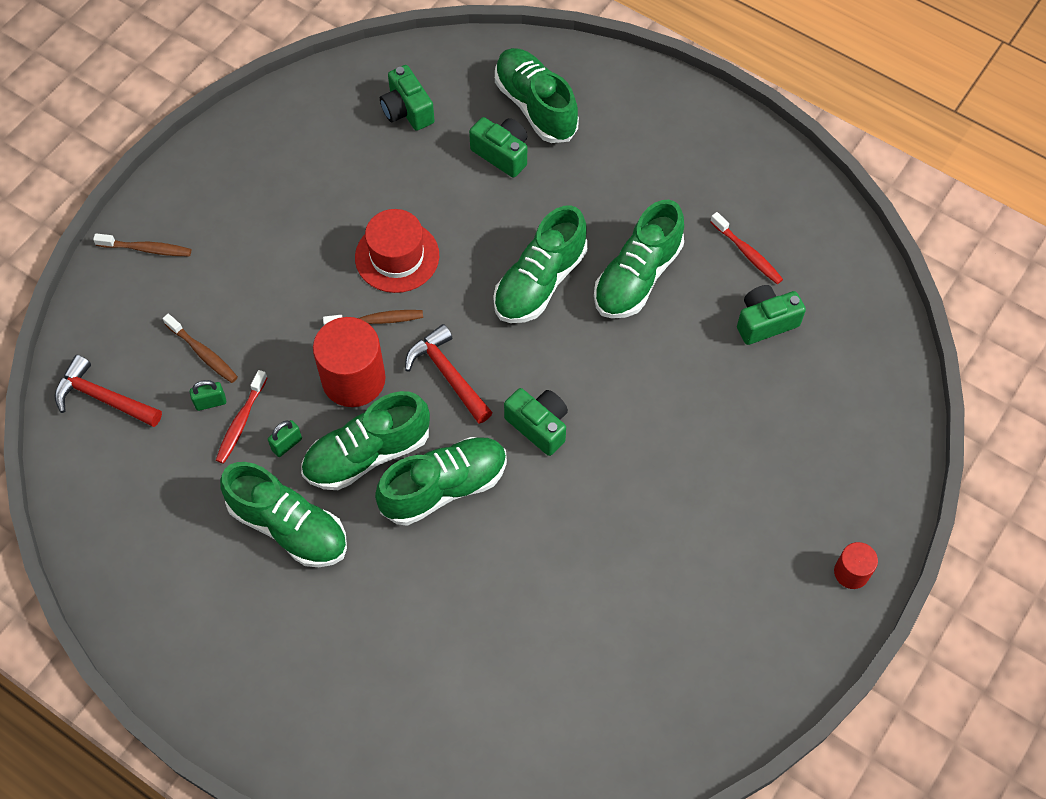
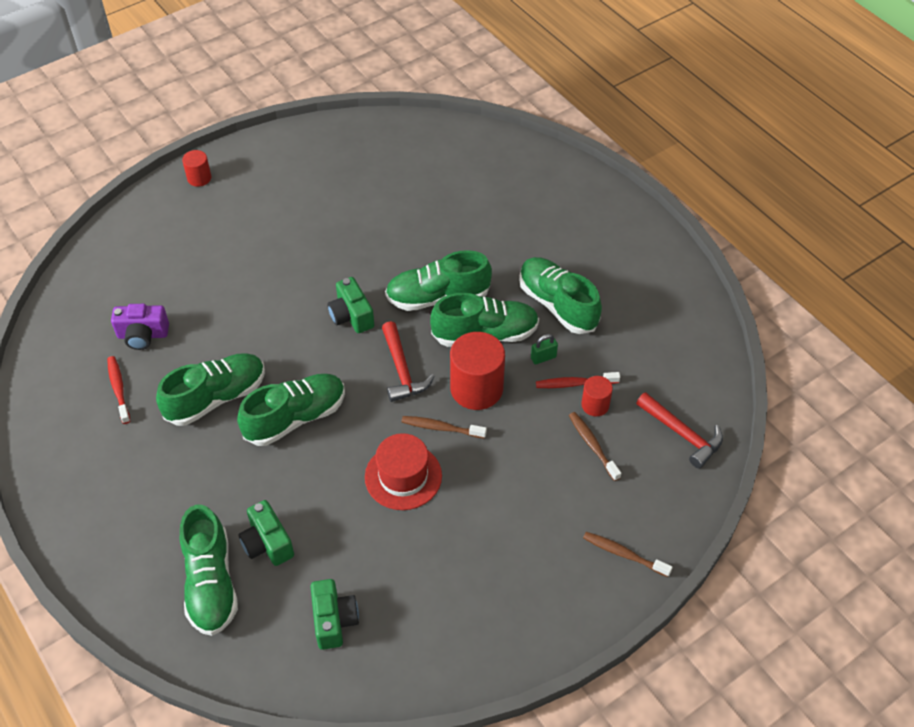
camera: 160 degrees left, 10 degrees down
green padlock [190,380,226,411] -> red cylinder [581,376,613,416]
red toothbrush [216,370,268,464] -> red toothbrush turned 135 degrees counterclockwise [536,372,620,388]
green camera [737,285,806,345] -> purple camera [111,304,169,350]

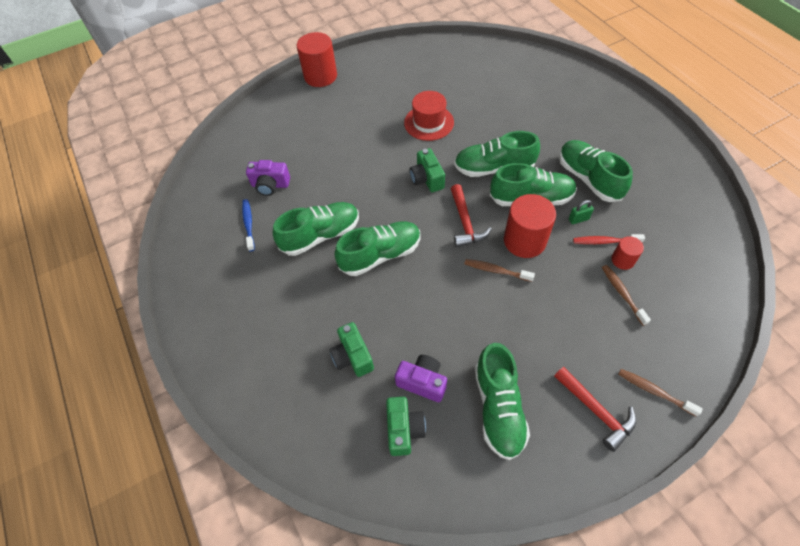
camera: 10 degrees right, 5 degrees up
red toothbrush [107,356,130,424] -> blue toothbrush [242,199,255,251]
green shoe [180,505,238,636] -> green shoe moved to [475,343,530,460]
red cylinder [182,150,211,187] -> red cylinder [297,32,337,87], size x1.91
red hat [365,433,442,510] -> red hat moved to [404,91,454,141]
red hammer [636,392,723,468] -> red hammer moved to [554,367,636,452]
none -> purple camera [395,355,447,402]

